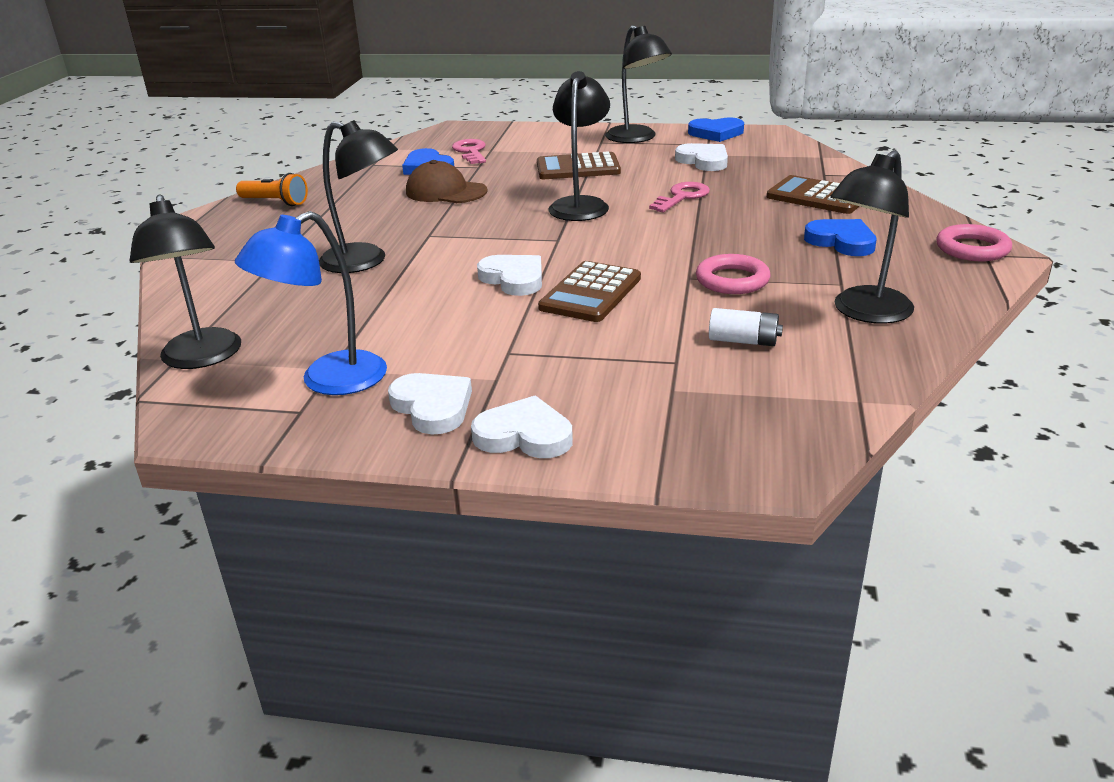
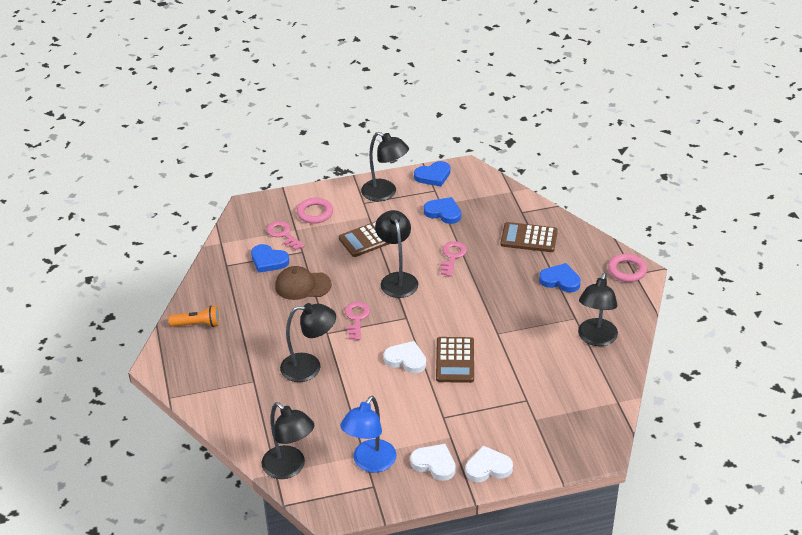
camera: 25 degrees left, 10 degrees up
white heart [675,143,728,171] -> blue heart [424,197,461,224]
pink ring [696,254,770,294] -> pink ring moved to [297,198,333,224]
white battery [709,308,783,346] -> none
none -> pink key [345,302,370,340]

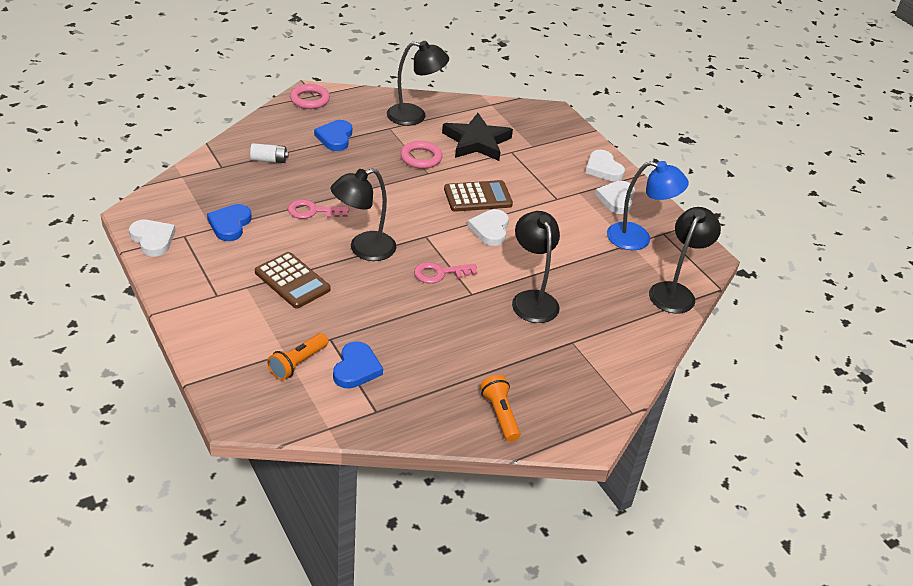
camera: 110 degrees left, 0 degrees up
pink key [267,221,305,250] -> orange flashlight [267,333,328,380]
brown cap [275,266,332,300] -> none
pink ring [297,198,333,224] -> pink ring moved to [400,141,442,169]
black lamp [361,132,409,201] -> none
blue heart [414,161,450,186] -> white heart [129,220,175,256]
brown calculator [501,222,558,252] -> white battery [250,143,289,163]
none -> black star [442,113,513,161]

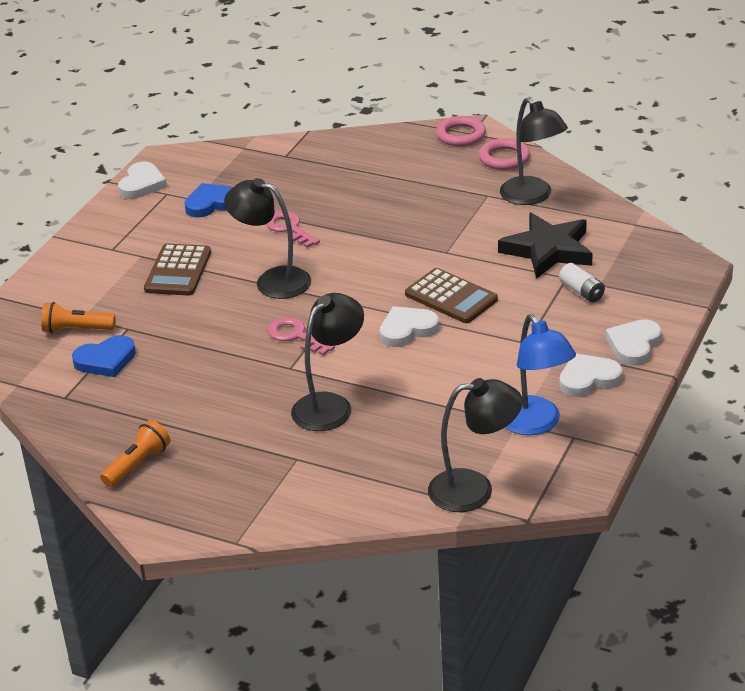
camera: 60 degrees right, 5 degrees down
white battery [250,143,289,163] -> white battery moved to [559,263,605,302]
blue heart [314,120,352,151] -> none
pink ring [400,141,442,169] -> pink ring moved to [479,138,530,170]

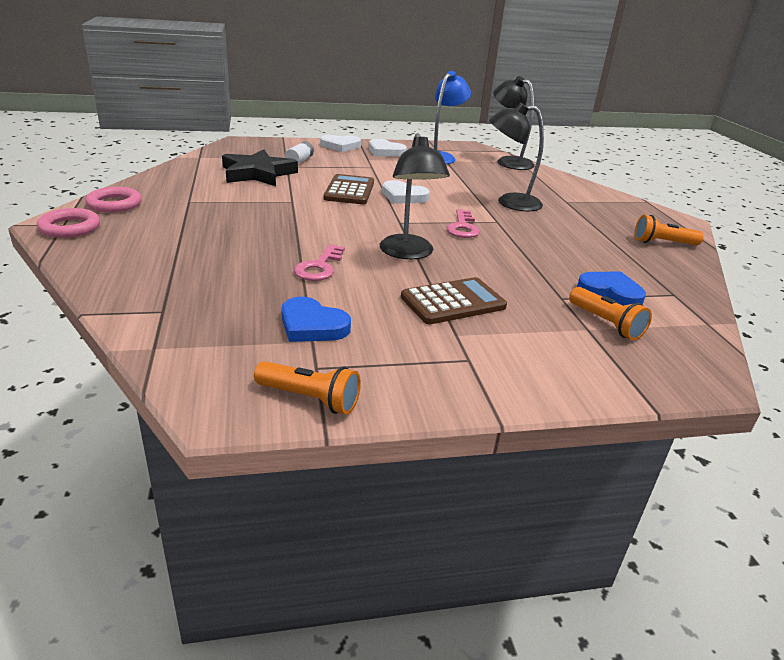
camera: 130 degrees left, 5 degrees down
white heart [118,162,167,199] -> orange flashlight [254,361,361,415]
black lamp [500,97,568,205] -> none

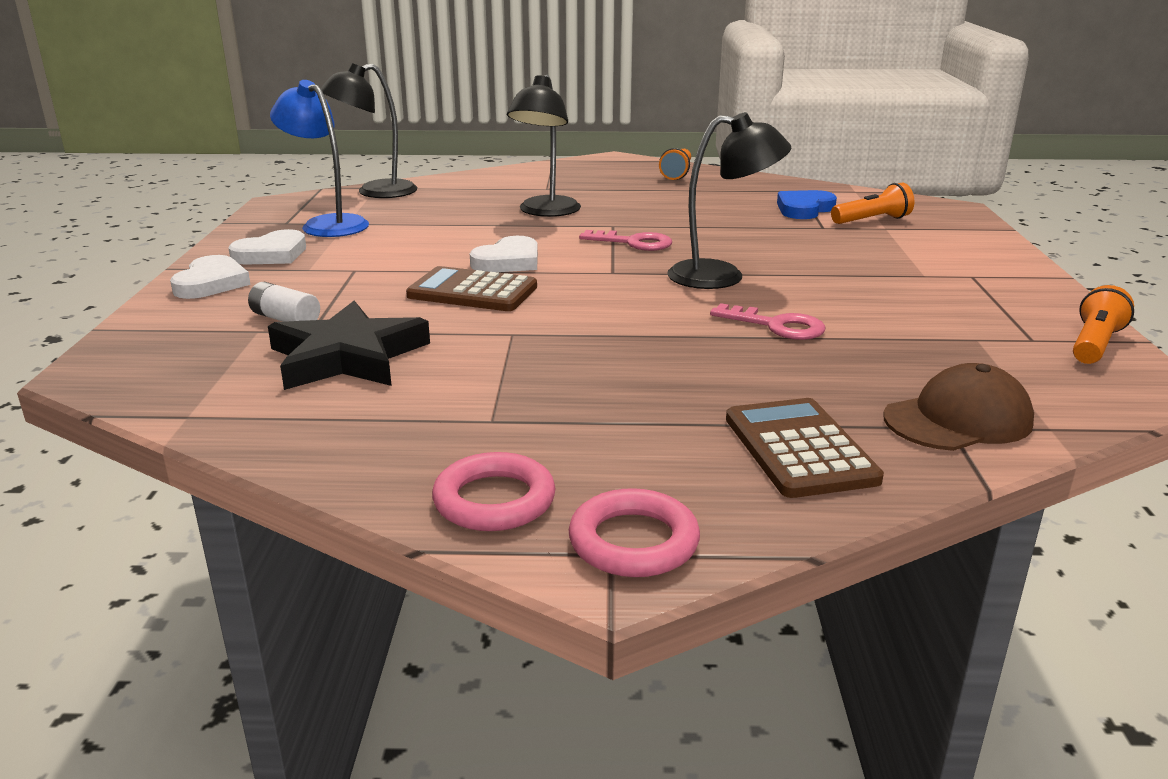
camera: 75 degrees left, 5 degrees down
blue heart [281,297,351,342] -> none
brown calculator [401,277,507,324] -> brown calculator moved to [726,398,884,498]
none -> brown cap [883,363,1034,451]

